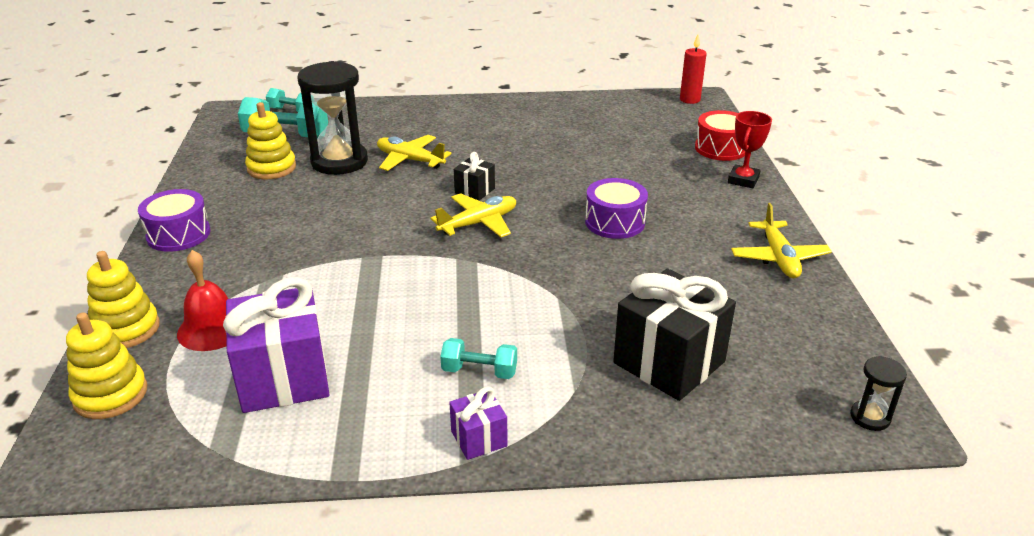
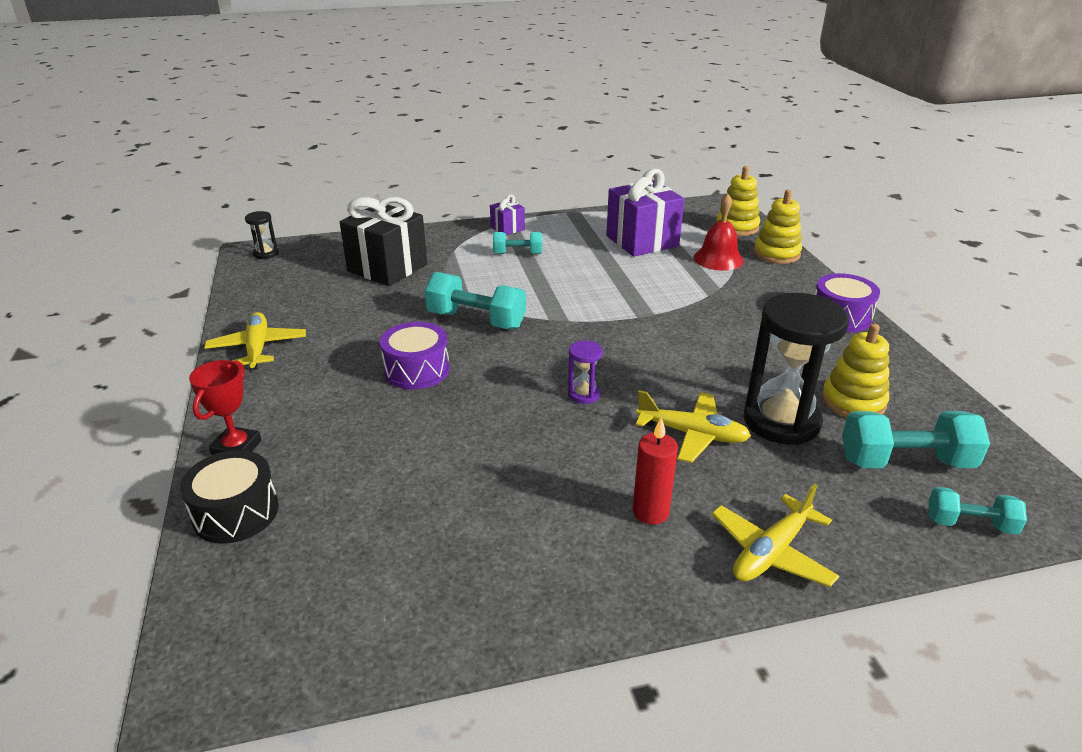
camera: 170 degrees right, 0 degrees up
yellow plane [431,193,516,237] -> yellow plane moved to [712,484,839,587]
black gift [454,152,495,201] -> purple hourglass [568,341,603,404]
red candle [680,35,707,104] -> red candle moved to [633,417,678,525]
red drum [695,110,745,161] -> black drum [180,450,279,544]
none -> turquoise dumbbell [424,272,526,329]

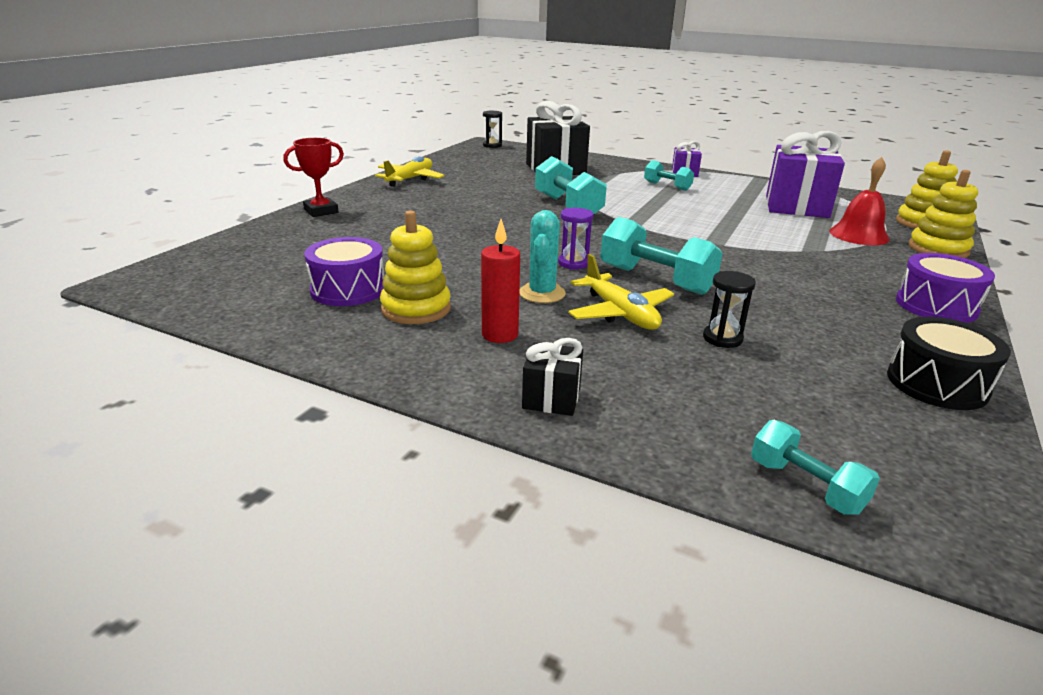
camera: 40 degrees right, 5 degrees down
black drum [180,450,279,544] -> black drum moved to [887,317,1011,410]
purple drum [380,322,450,389] -> purple drum moved to [304,237,384,306]
yellow plane [712,484,839,587] -> black gift [522,338,583,416]
black hourglass [744,293,849,445] -> black hourglass [703,271,756,348], size x0.45
yellow stacking toy [822,323,889,418] -> yellow stacking toy moved to [380,210,451,324]
turquoise dumbbell [842,411,990,468] -> turquoise dumbbell moved to [600,217,723,295]
none -> turquoise cactus [519,210,566,303]

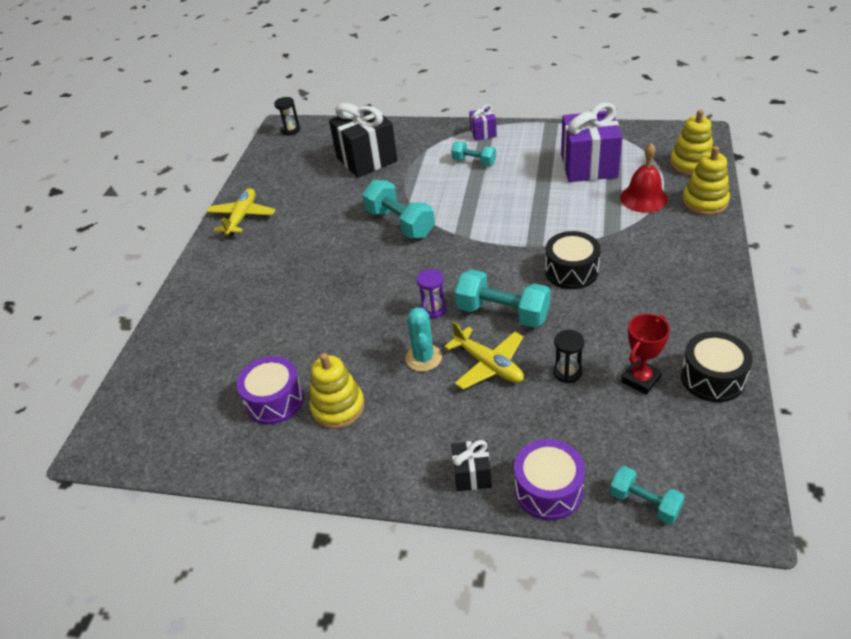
camera: 10 degrees left, 15 degrees up
red trophy [283,138,344,217] -> red trophy moved to [621,314,670,395]
red candle [481,219,520,343] -> none
purple drum [896,253,995,323] -> purple drum moved to [514,439,585,520]
none -> black drum [545,231,601,289]

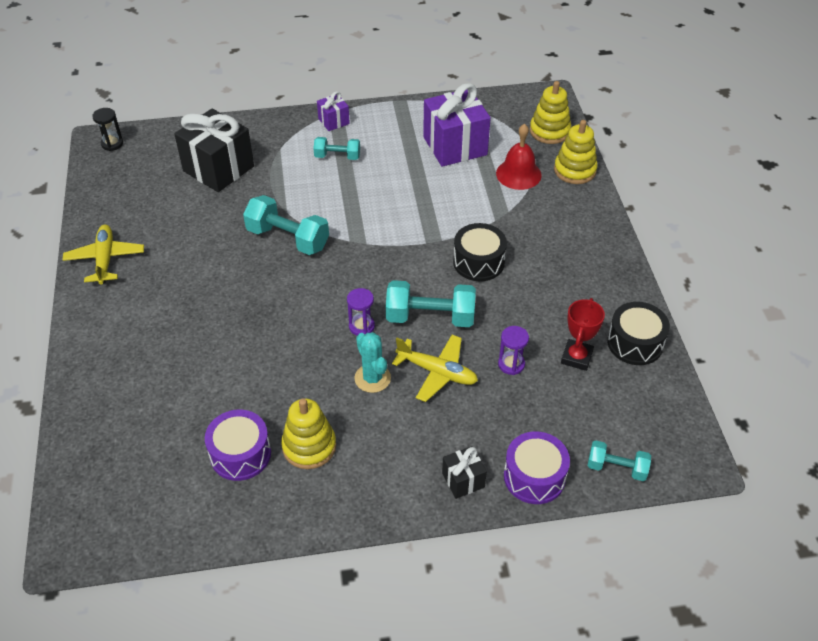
camera: 25 degrees left, 5 degrees up
black hourglass [553,330,584,383] -> purple hourglass [498,326,529,375]

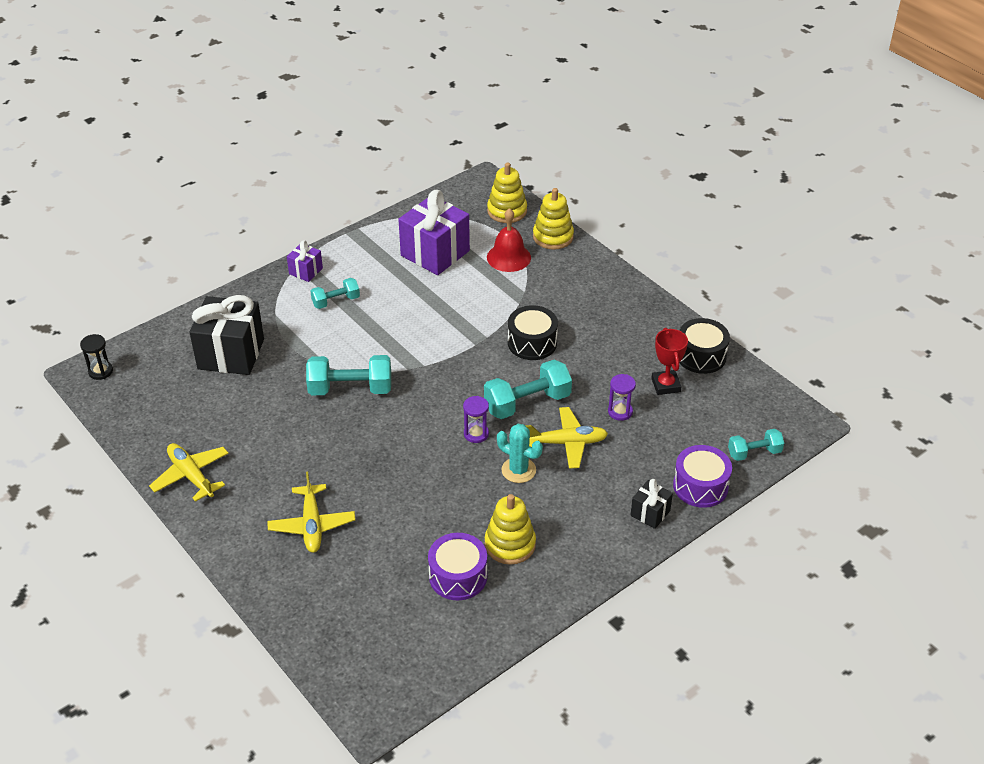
camera: 30 degrees left, 5 degrees down
none -> yellow plane [267,472,355,553]

